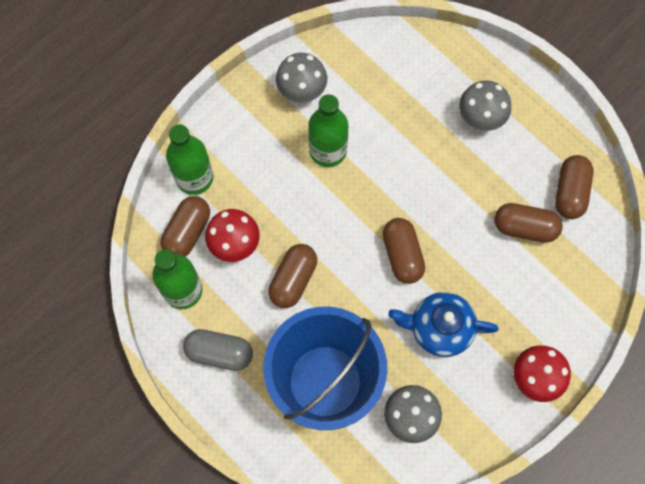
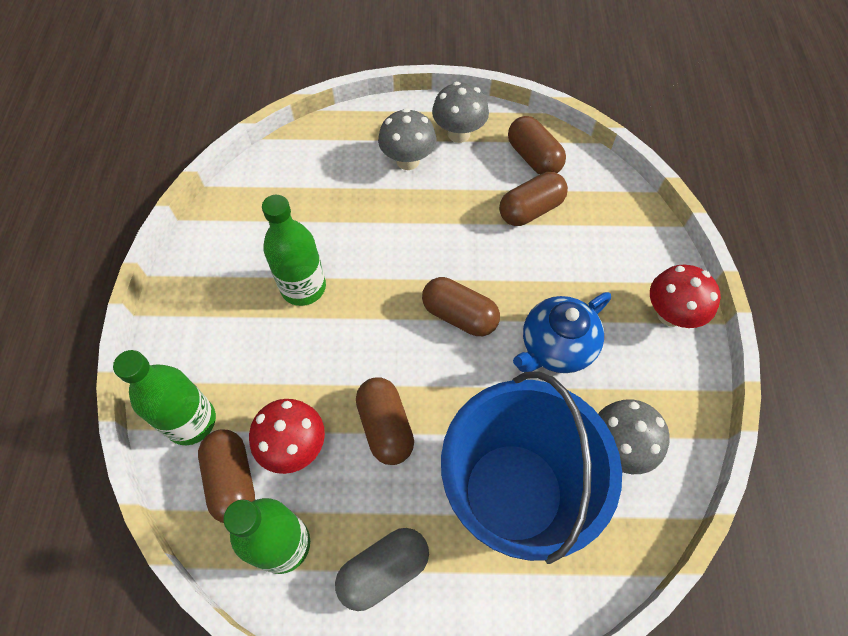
camera: 45 degrees left, 10 degrees down
grey mushroom [276,53,327,103] -> grey mushroom moved to [432,82,489,143]

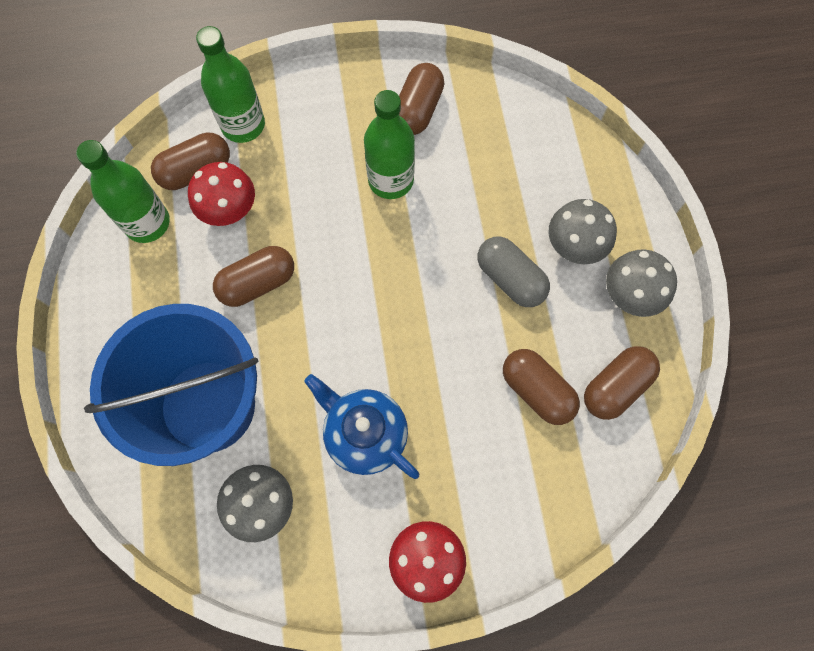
camera: 80 degrees right, 10 degrees up
grey capsule [335,528,429,611] -> grey capsule moved to [478,236,550,307]
brown capsule [422,277,500,336] -> brown capsule moved to [399,63,445,135]

